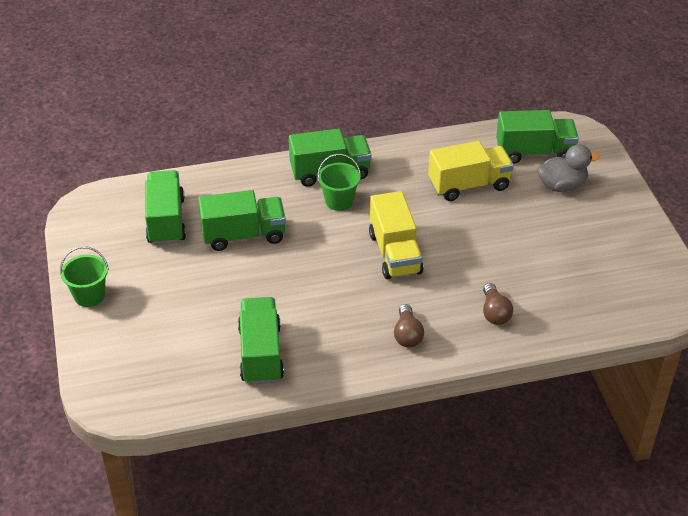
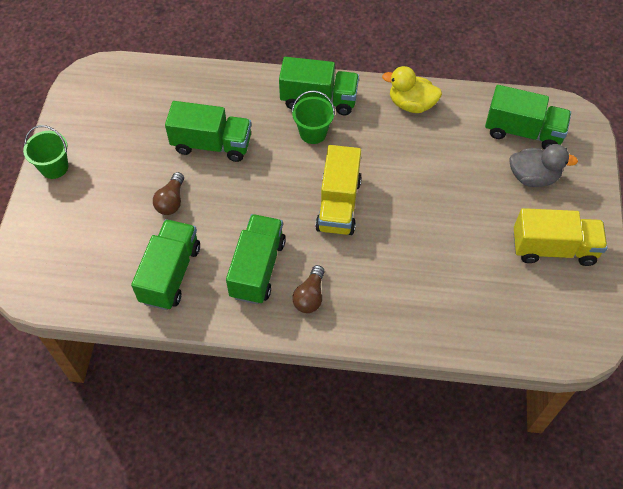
camera: 20 degrees right, 15 degrees up
green truck [145,170,186,245] -> green truck moved to [226,214,286,304]
yellow truck [428,141,514,201] -> yellow truck moved to [514,208,607,266]
brown light bulb [483,283,513,325] -> brown light bulb moved to [153,172,184,215]
none -> yellow duck [382,66,442,113]

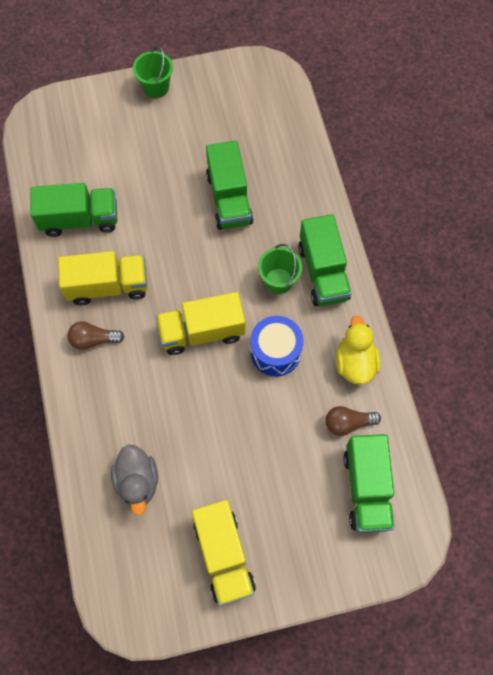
camera: 70 degrees right, 10 degrees up
brown light bulb [153,172,184,215] -> brown light bulb moved to [326,406,381,436]
green truck [226,214,286,304] -> yellow truck [58,251,148,305]
grey duck [509,144,578,187] -> grey duck moved to [111,445,158,515]
none -> blue drum [250,316,304,377]

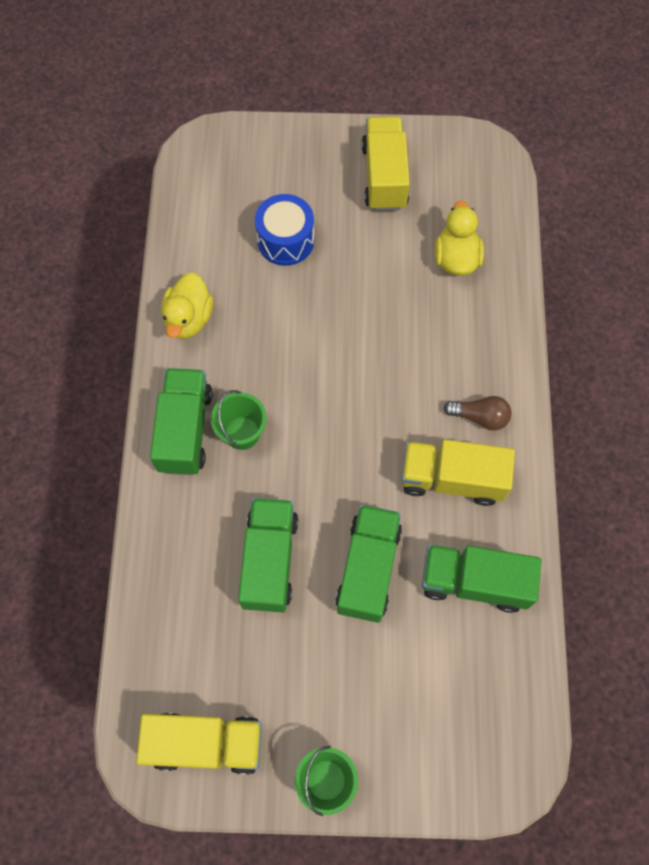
camera: 165 degrees left, 0 degrees up
grey duck [111,445,158,515] -> yellow duck [435,200,484,276]
yellow truck [156,292,245,355] -> yellow truck moved to [136,713,262,775]
blue drum [250,316,304,377] -> blue drum moved to [255,194,314,266]
brown light bulb [326,406,381,436] -> none
green truck [344,434,394,533] -> green truck moved to [336,505,402,623]

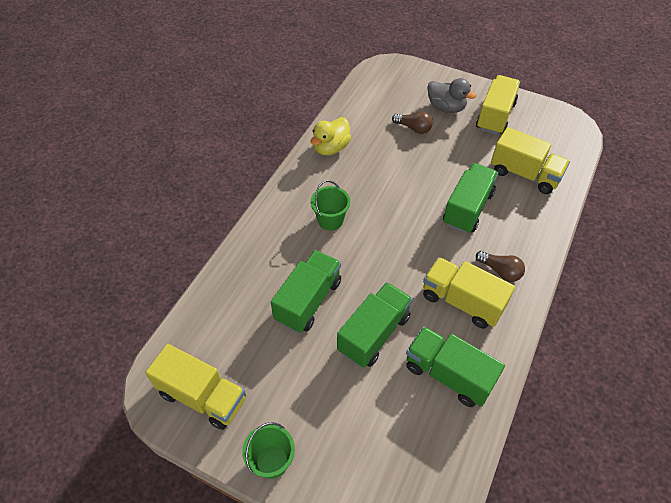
camera: 25 degrees right, 15 degrees down
green truck [150,368,212,475] -> green truck moved to [443,163,498,233]
blue drum [255,194,314,266] -> brown light bulb [392,111,433,134]
yellow duck [435,200,484,276] -> yellow truck [491,127,570,194]
none -> grey duck [427,78,476,113]

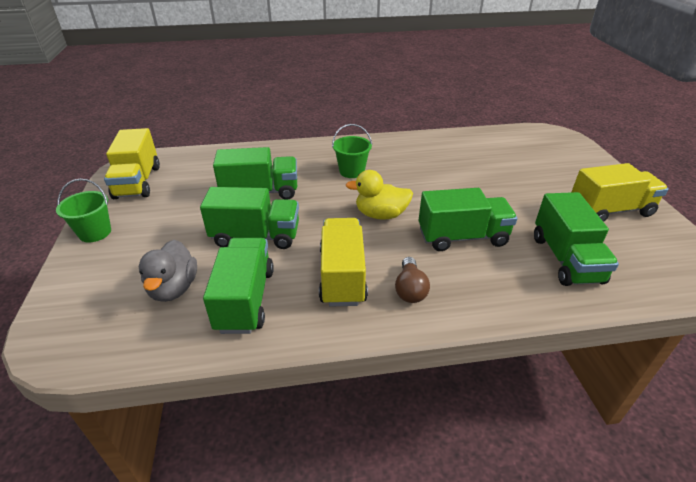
camera: 55 degrees right, 15 degrees down
yellow duck [310,117,351,156] -> yellow duck moved to [346,170,413,220]
brown light bulb [392,111,433,134] -> none
grey duck [427,78,476,113] -> grey duck moved to [139,240,197,302]
yellow truck [491,127,570,194] -> green truck [534,192,619,286]

